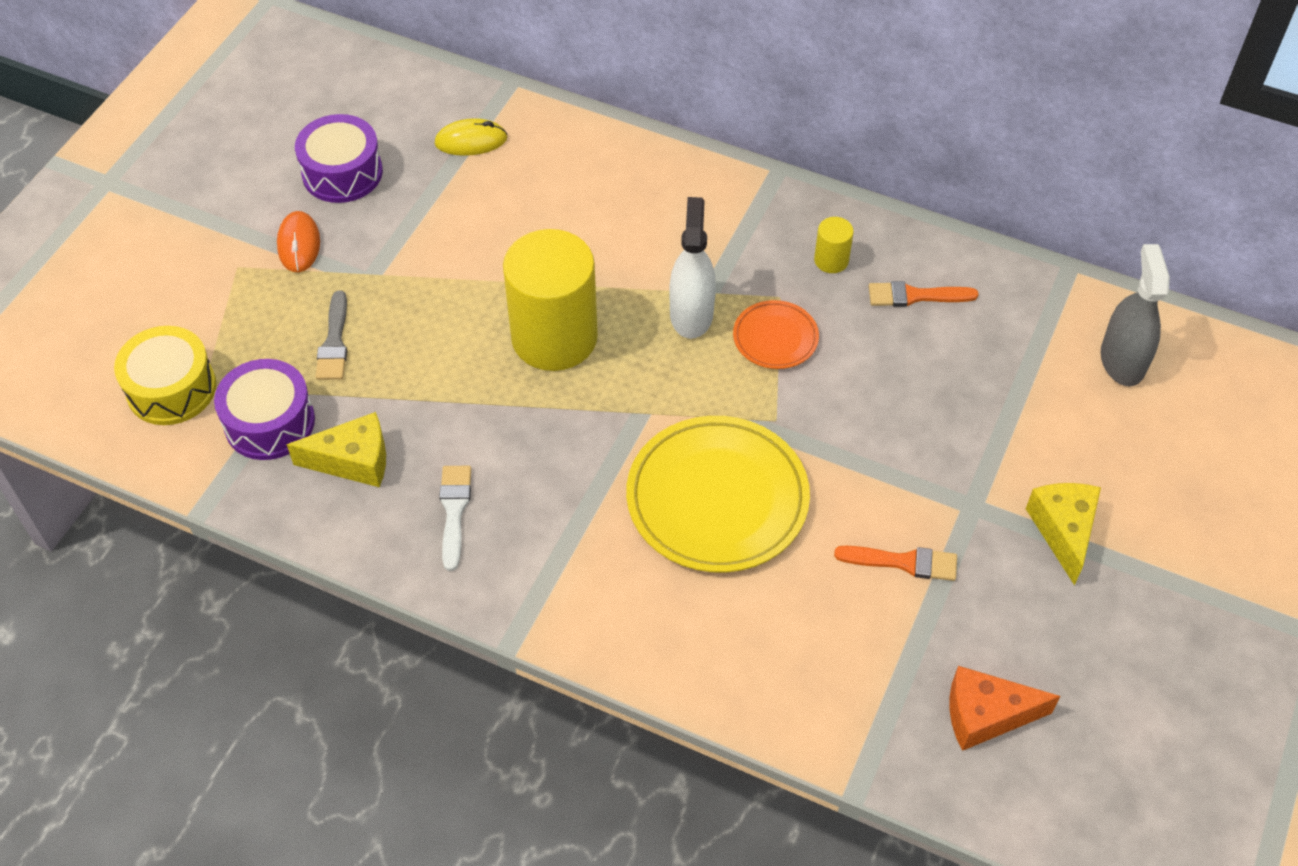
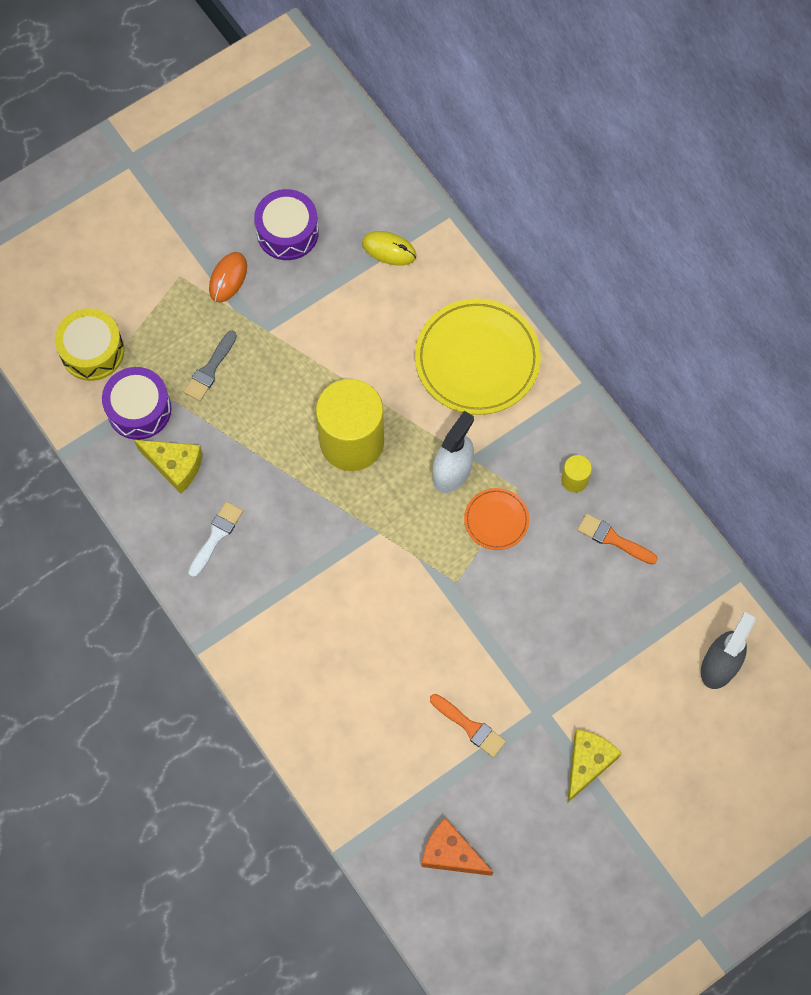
camera: 30 degrees right, 15 degrees up
yellow plate [626,416,810,572] -> yellow plate moved to [415,298,541,415]

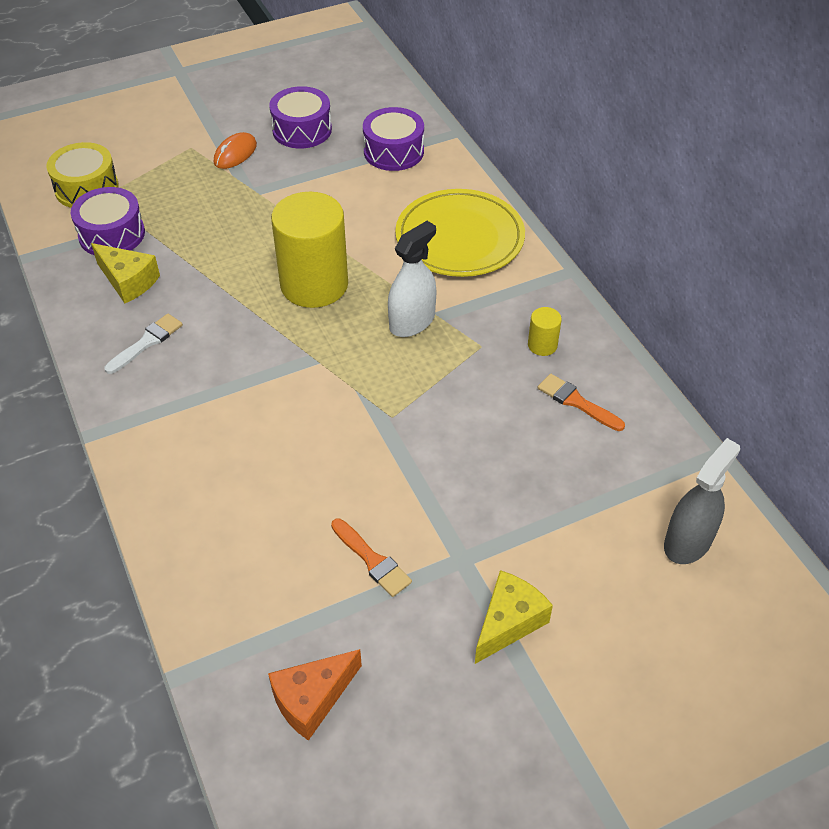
camera: 10 degrees right, 20 degrees down
grey brush [184,330,237,401] -> none
yellow mouse [362,231,416,266] -> purple drum [363,107,424,171]
orange cheese [421,818,493,876] -> orange cheese turned 75 degrees counterclockwise [268,649,362,741]
orange plate [464,488,529,550] -> none

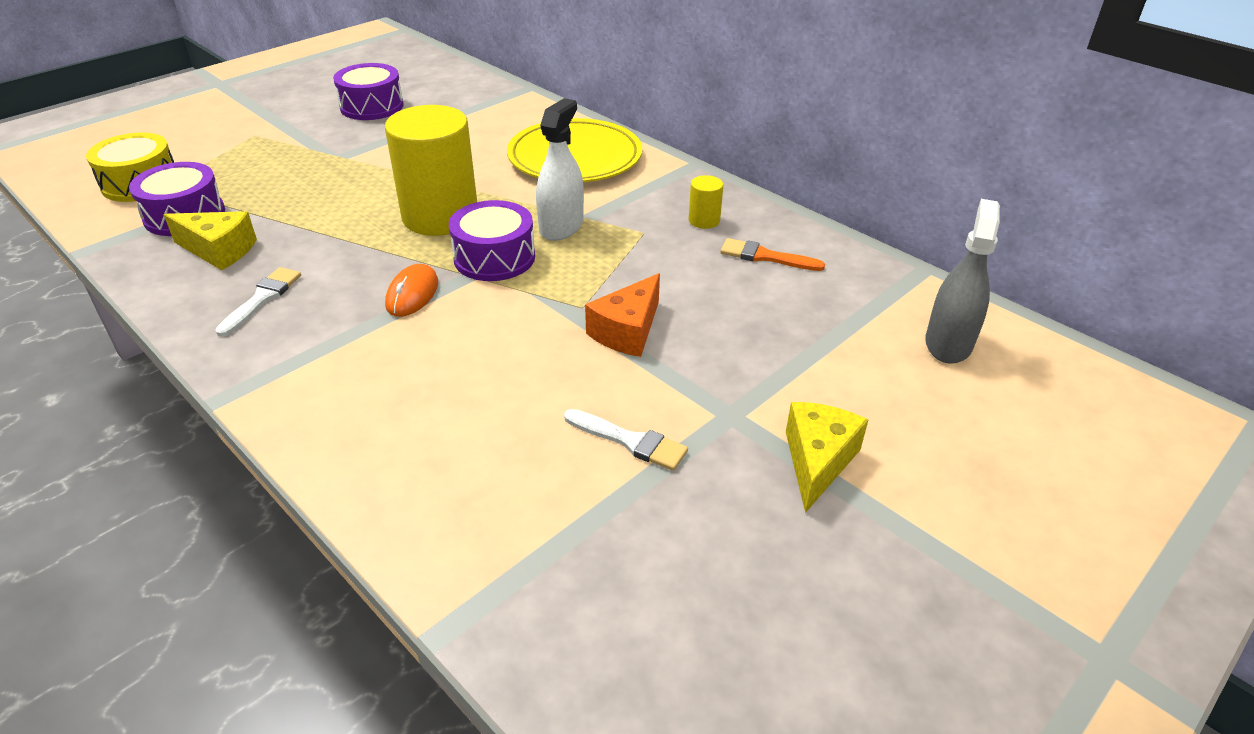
camera: 20 degrees left, 10 degrees down
orange mouse [214,132,257,169] -> orange mouse moved to [385,264,438,317]
orange cheese [268,649,362,741] -> orange cheese moved to [585,273,660,357]
orange brush [331,519,412,597] -> white brush [564,409,688,471]
purple drum [363,107,424,171] -> purple drum moved to [449,200,535,281]

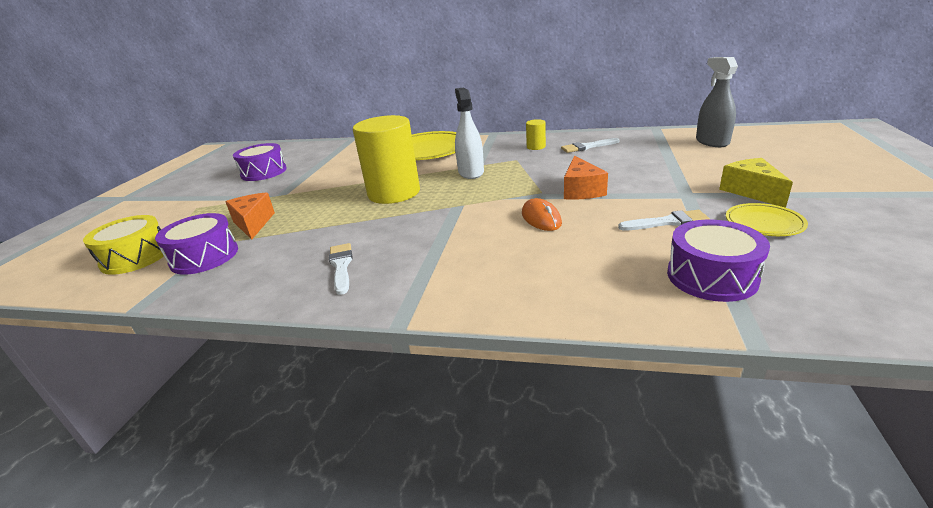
camera: 30 degrees left, 10 degrees down
yellow cheese [164,211,257,270] -> none
orange mouse [385,264,438,317] -> orange mouse moved to [522,198,562,231]
purple drum [449,200,535,281] -> purple drum moved to [667,220,770,302]
orange brush [720,238,825,271] -> white brush [561,138,620,153]
none -> orange cheese [226,192,275,240]
none -> yellow plate [726,203,808,236]

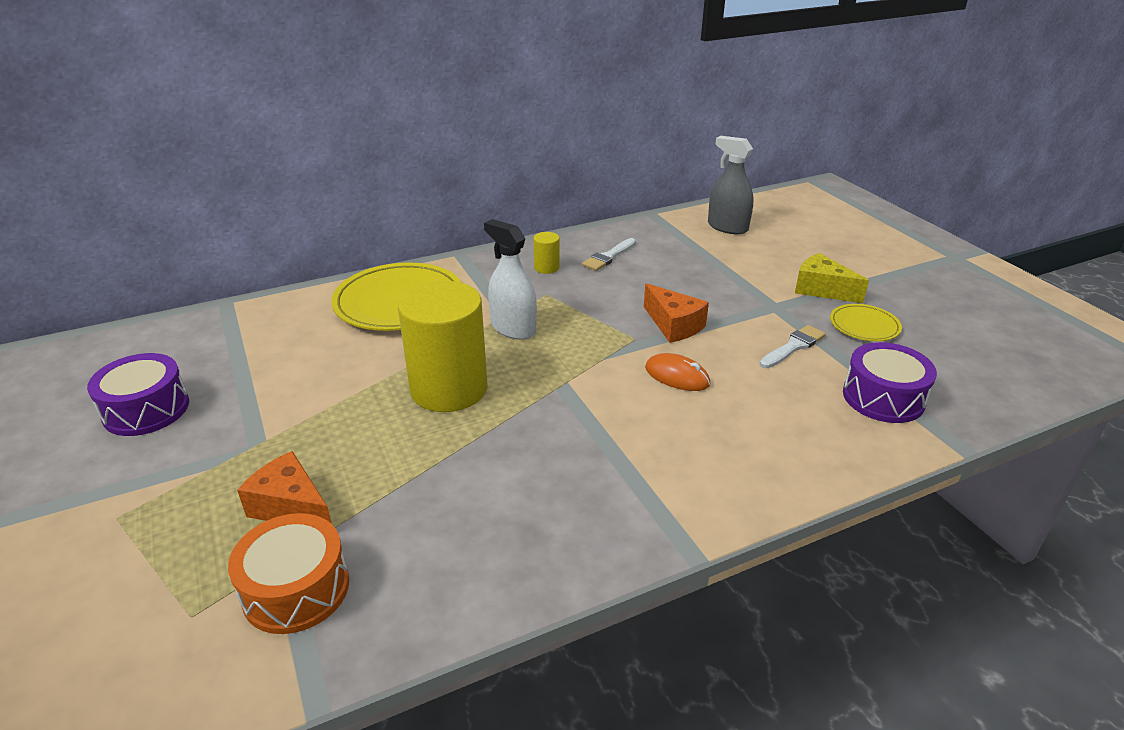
camera: 40 degrees left, 5 degrees up
yellow drum [83,215,166,275] -> none
purple drum [155,213,238,275] -> orange drum [228,513,349,634]
white brush [329,243,353,295] -> none

